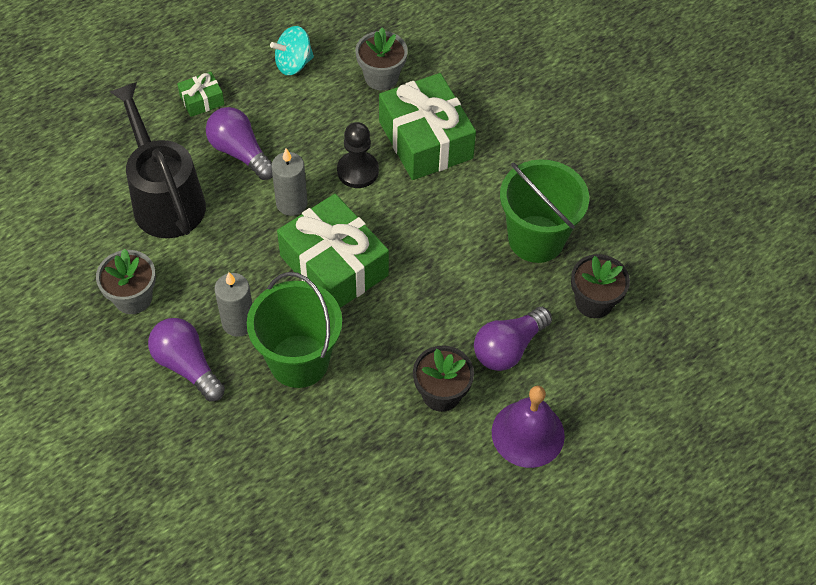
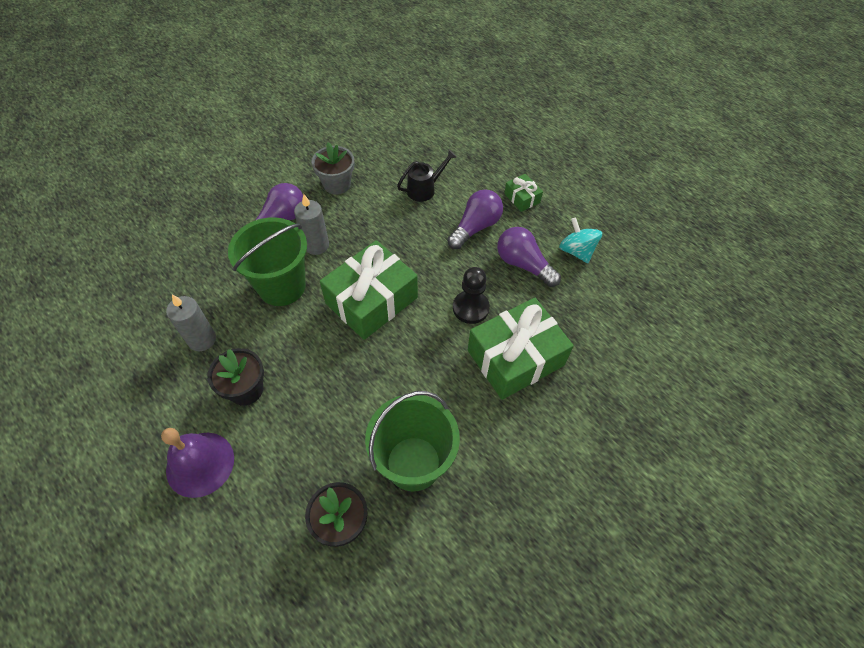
camera: 85 degrees right, 0 degrees up
black watering can [110,82,206,238] -> black watering can [397,150,457,202], size x0.51
grey candle [272,148,307,216] -> grey candle moved to [166,294,216,351]
grey flower pot [356,27,408,90] -> none
purple light bulb [474,306,552,371] -> purple light bulb moved to [497,227,561,287]

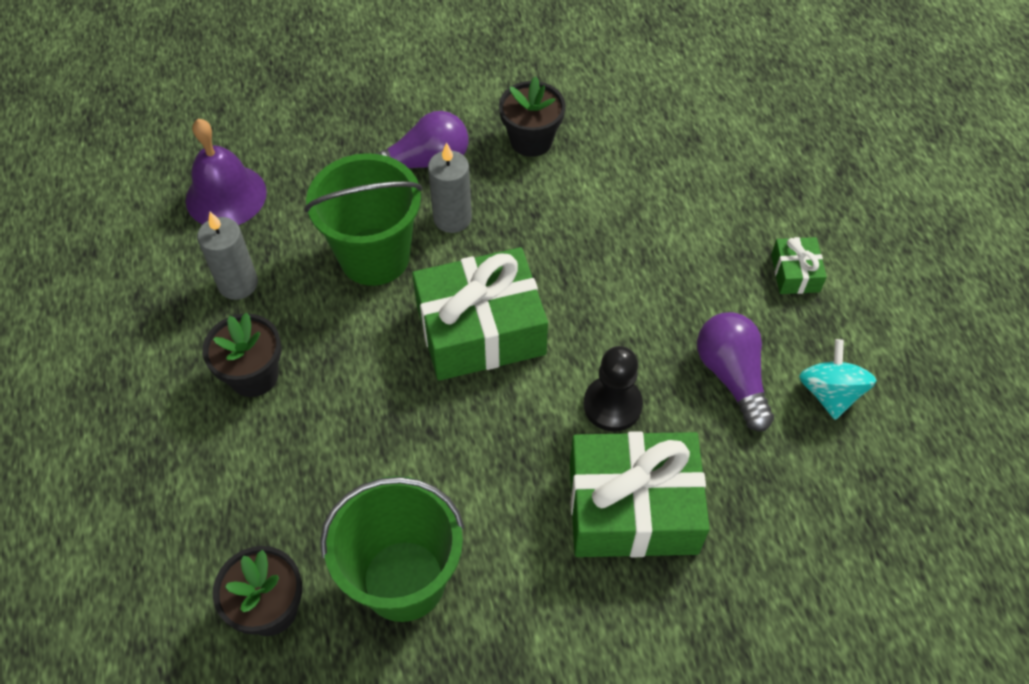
camera: 30 degrees right, 0 degrees up
purple bell [161,428,234,498] -> purple bell moved to [186,119,267,225]
grey flower pot [311,142,354,195] -> black flower pot [499,76,566,157]
black watering can [397,150,457,202] -> none
purple light bulb [447,189,503,249] -> none

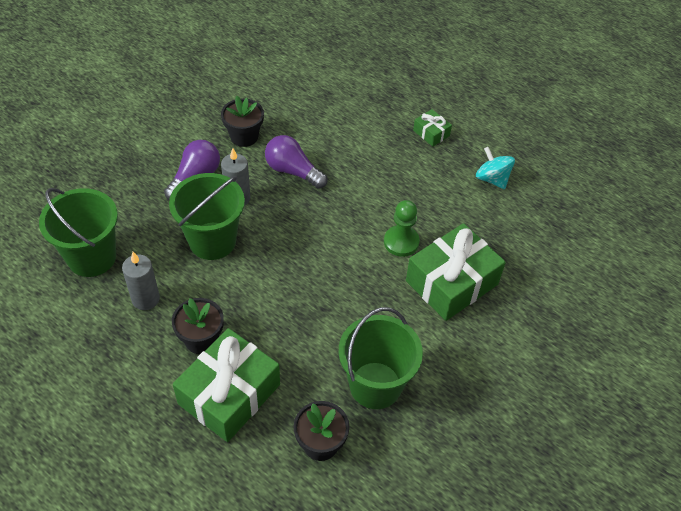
camera: 40 degrees left, 5 degrees down
purple bell [186,119,267,225] -> green bucket [39,188,118,277]
green gift [412,247,548,381] -> green gift moved to [173,328,280,442]
black pawn [584,346,643,431] -> green pawn [384,200,420,257]
purple light bulb [697,312,774,431] -> purple light bulb moved to [265,135,328,189]

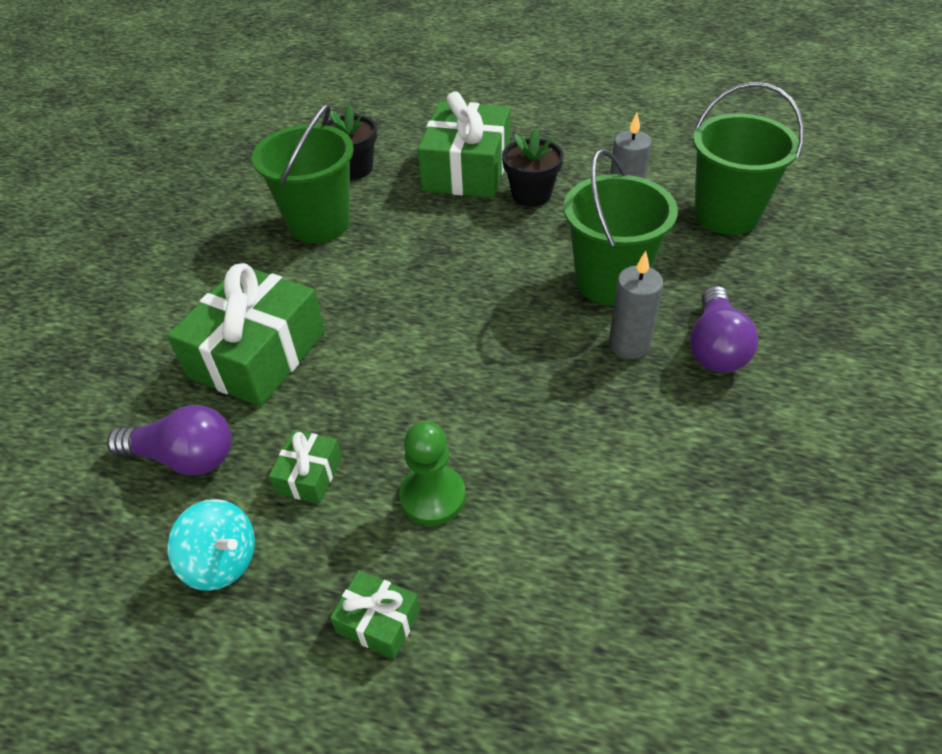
camera: 160 degrees right, 5 degrees down
black flower pot [221,96,264,147] -> none
purple light bulb [265,135,328,189] -> purple light bulb moved to [107,405,232,475]
green pawn [384,200,420,257] -> green pawn moved to [399,421,466,526]
none -> green gift [269,430,342,504]

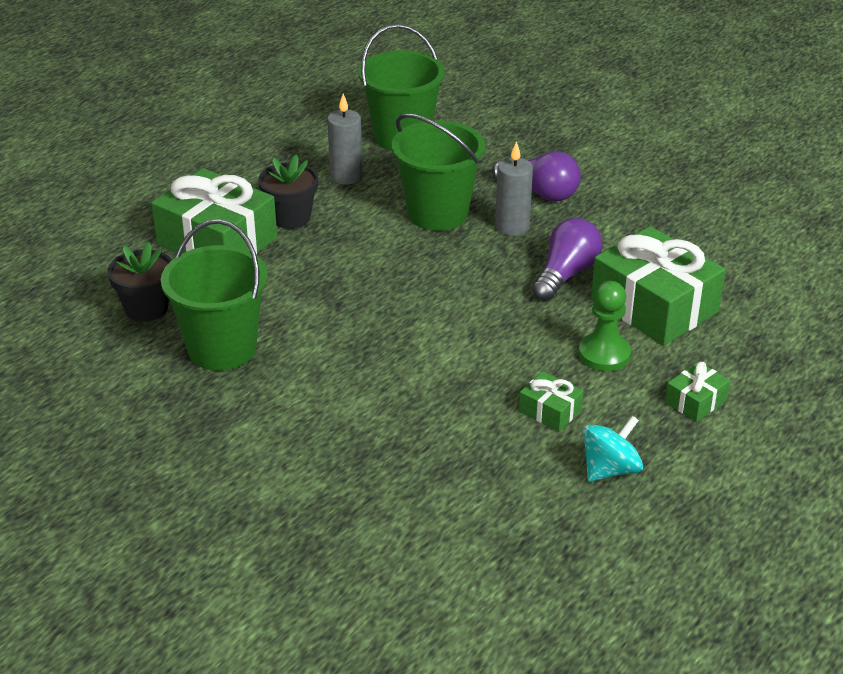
camera: 70 degrees left, 10 degrees down
purple light bulb [107,405,232,475] -> purple light bulb moved to [532,218,603,301]
green gift [167,263,325,407] -> green gift moved to [591,226,725,345]

